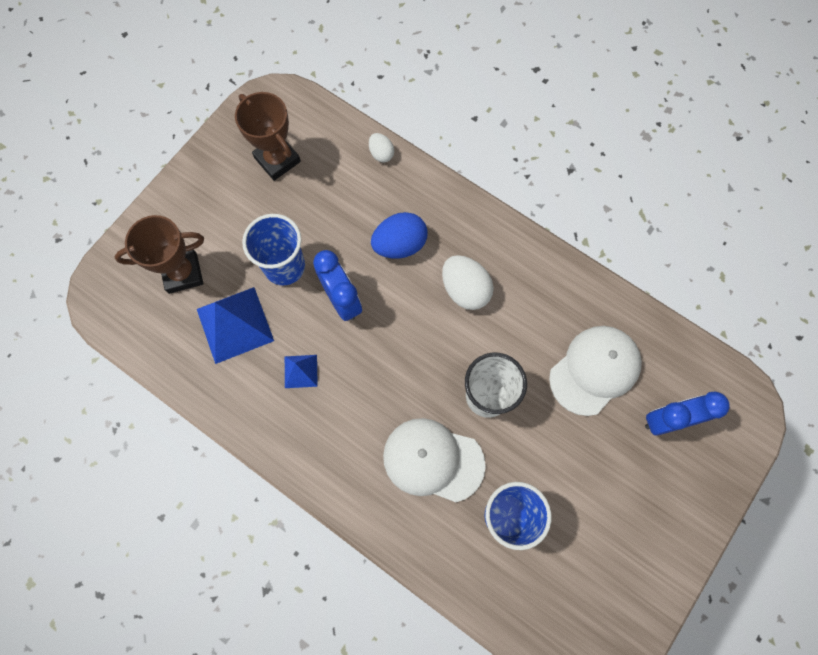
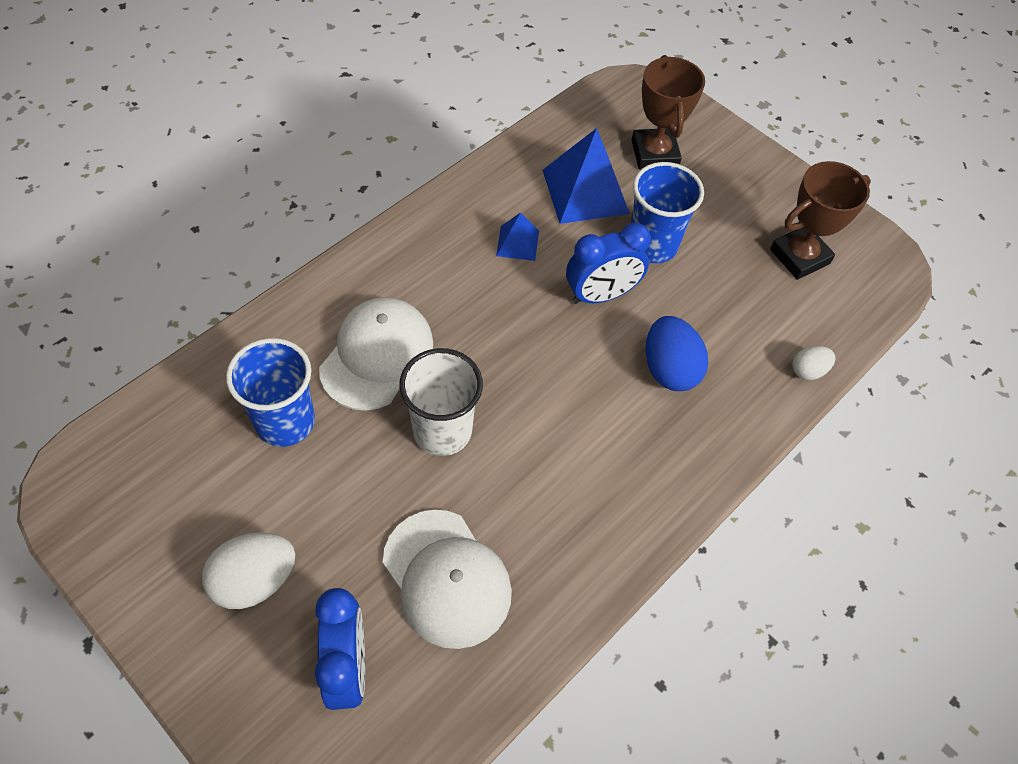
camera: 95 degrees right, 15 degrees down
white egg [442,255,494,310] -> white egg moved to [202,532,295,609]

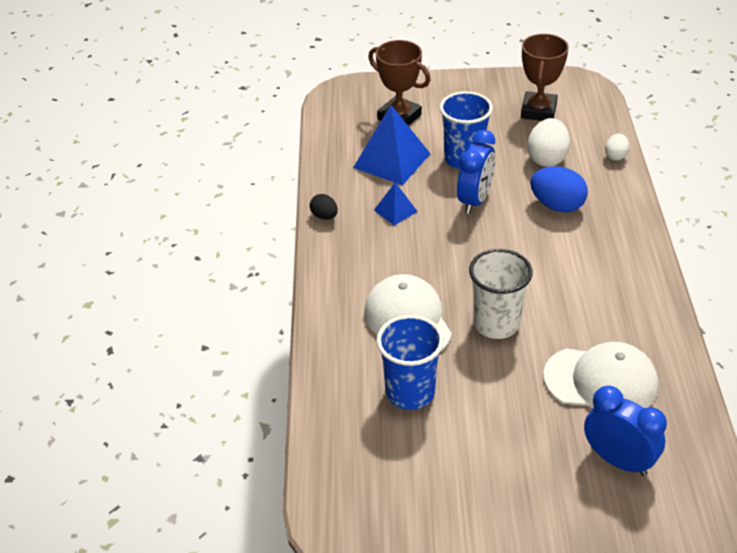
camera: 40 degrees left, 15 degrees down
white egg [202,532,295,609] -> white egg moved to [527,118,570,167]
none -> black egg [310,194,338,220]

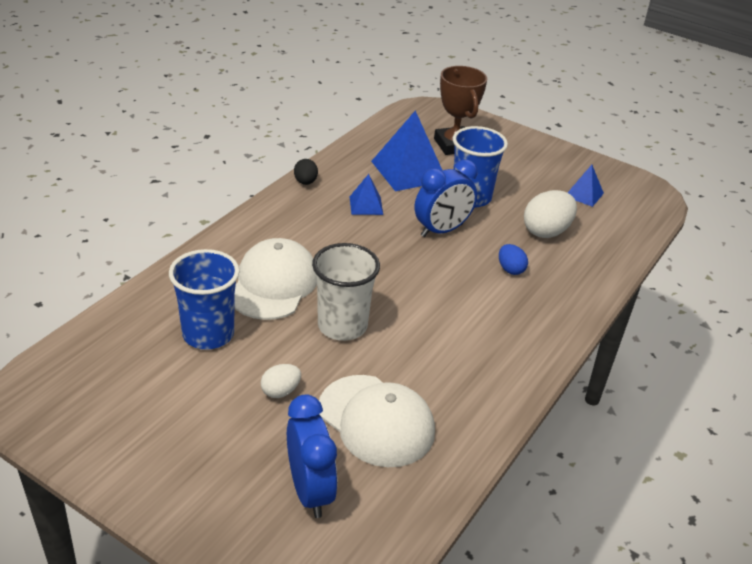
camera: 30 degrees right, 5 degrees down
brown trophy [521,34,569,121] -> blue pyramid [568,165,604,207]
blue egg [530,167,588,213] -> blue egg [499,244,528,275], size x0.56
white egg [605,133,629,161] -> white egg moved to [261,364,301,398]

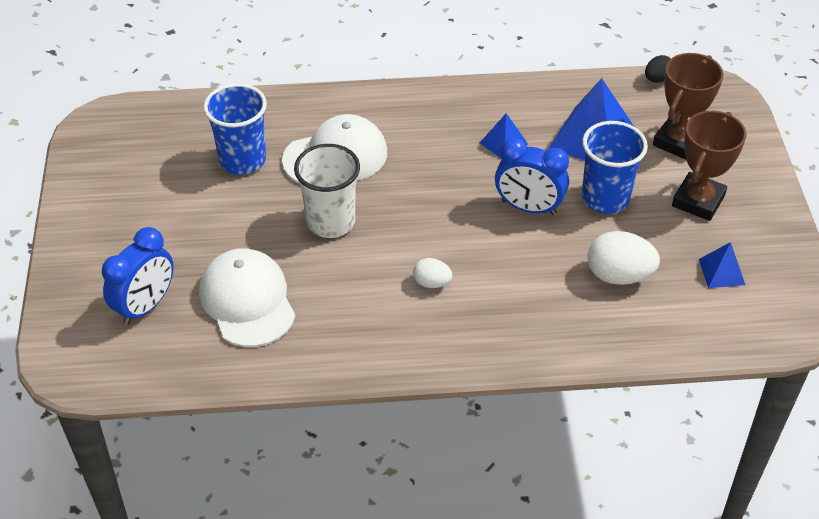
camera: 55 degrees right, 10 degrees up
white egg [261,364,301,398] -> white egg moved to [413,258,453,288]
black egg [294,159,318,185] -> black egg moved to [645,55,671,83]
white cap [319,375,435,467] -> white cap turned 150 degrees clockwise [199,248,295,347]
blue egg [499,244,528,275] -> none
none -> brown trophy [672,111,746,221]

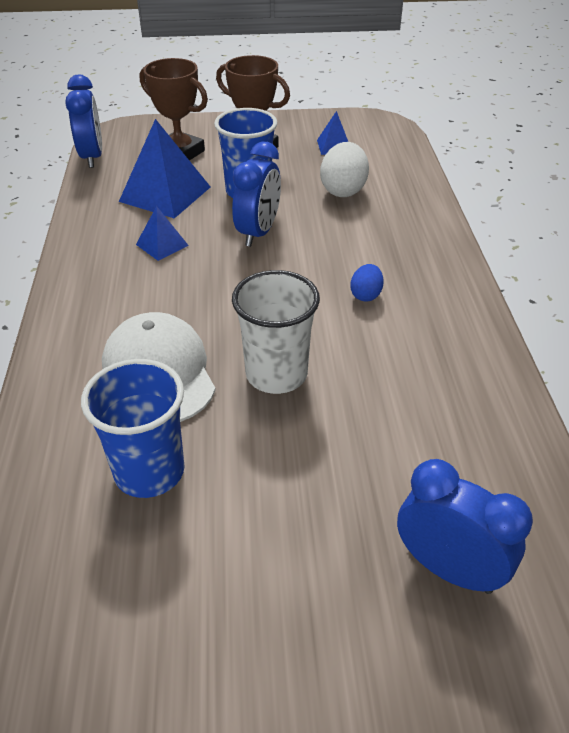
camera: 90 degrees left, 5 degrees down
white cap [199,248,295,347] -> none
white egg [413,258,453,288] -> blue egg [350,264,384,302]
black egg [645,55,671,83] -> blue clock [66,75,102,168]

